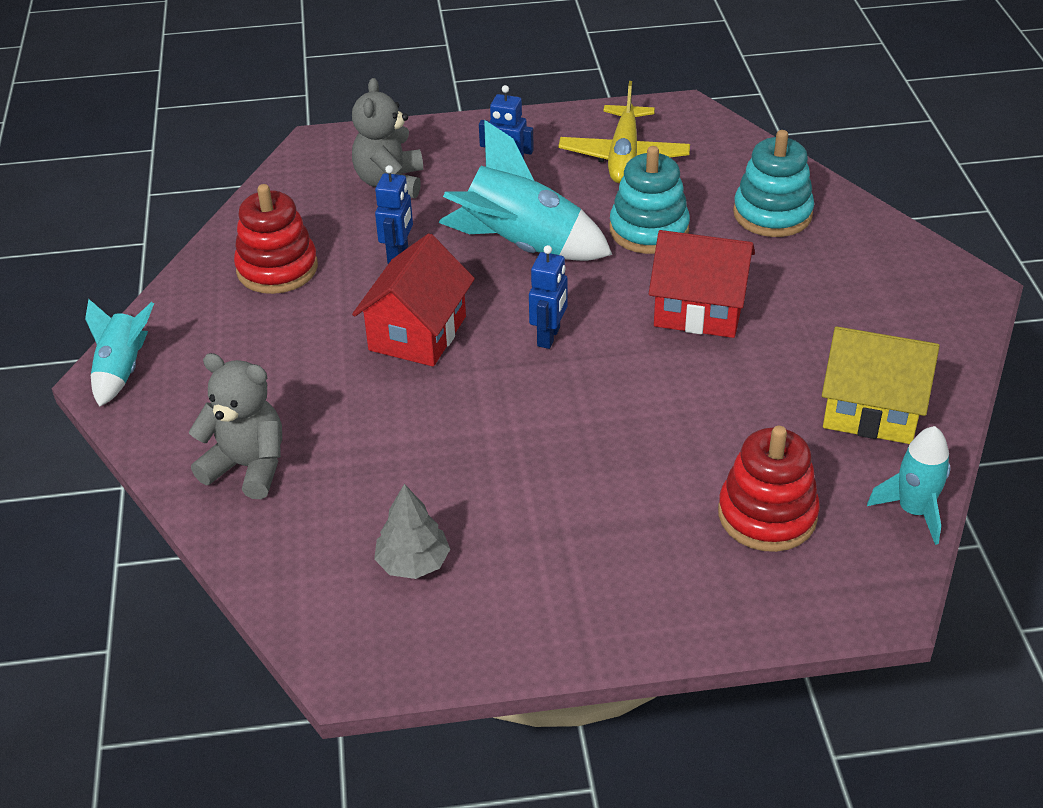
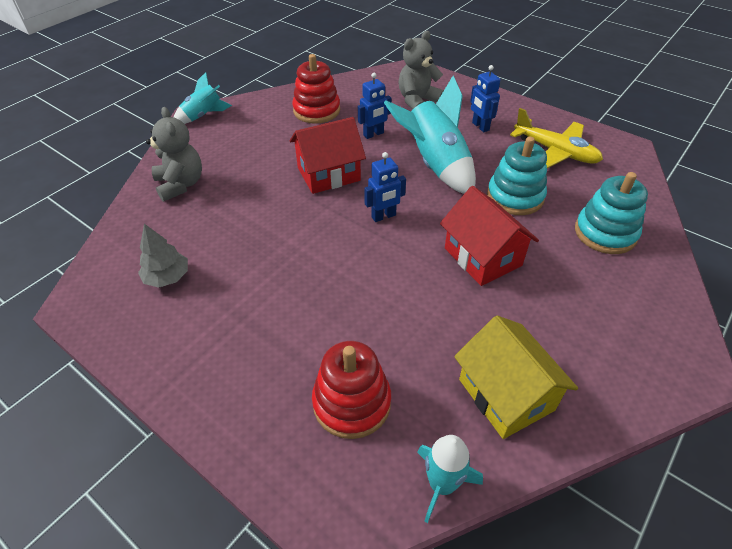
camera: 45 degrees right, 5 degrees up
yellow plane [558,81,690,183] -> yellow plane turned 105 degrees counterclockwise [510,108,603,168]

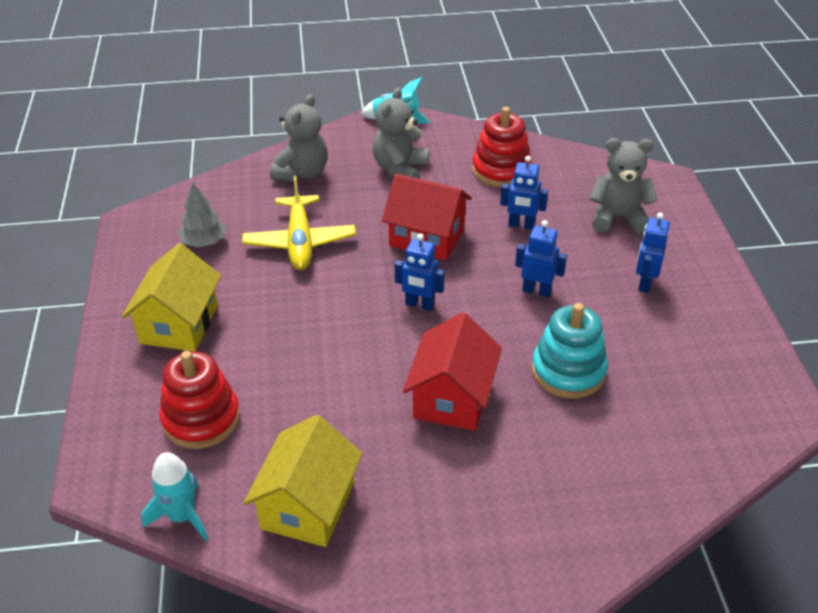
camera: 45 degrees right, 5 degrees down
turquoise rocket [384,76,476,194] -> blue robot [515,220,567,297]
yellow plane [510,108,603,168] -> yellow plane moved to [242,176,356,270]
turquoise stacking toy [575,172,648,254] -> none
none -> yellow house [122,243,221,351]
none -> grey teddy bear [373,88,429,179]

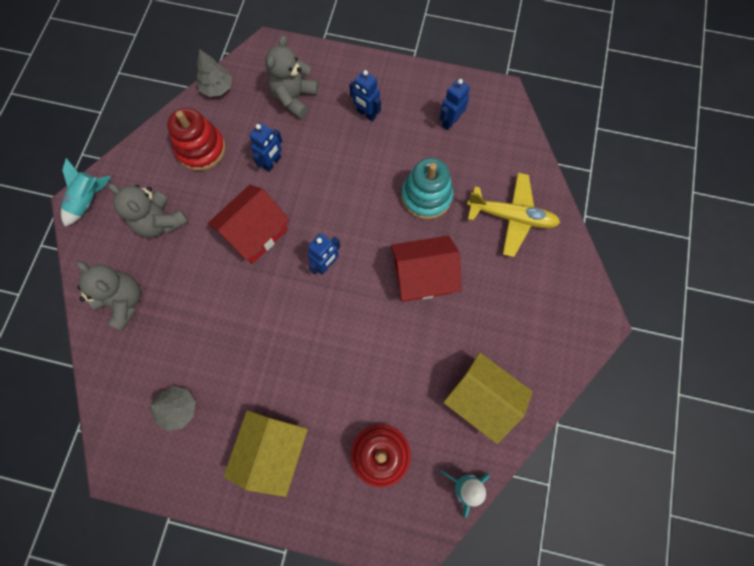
camera: 70 degrees left, 30 degrees up
yellow house [122,243,221,351] -> yellow house turned 75 degrees clockwise [223,410,308,497]
yellow plane [242,176,356,270] -> yellow plane moved to [467,173,560,257]
red house [403,312,502,431] -> red house turned 45 degrees counterclockwise [391,235,462,302]
blue robot [515,220,567,297] -> blue robot moved to [439,79,470,130]
none -> grey tree [196,49,232,97]

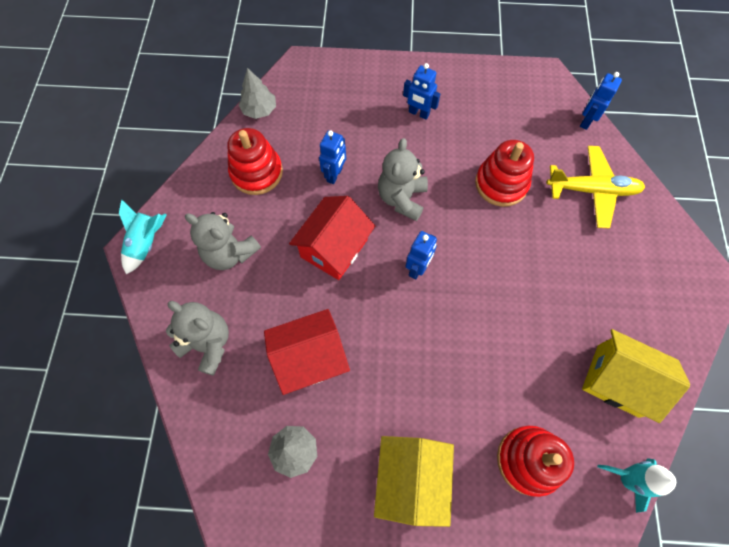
camera: 10 degrees left, 5 degrees down
grey teddy bear [265,35,319,119] -> grey teddy bear moved to [378,138,428,221]
red house [391,235,462,302] -> red house moved to [264,309,350,395]
turquoise stacking toy [401,158,453,220] -> red stacking toy [475,140,534,207]
blue robot [439,79,470,130] -> blue robot moved to [580,72,622,130]

